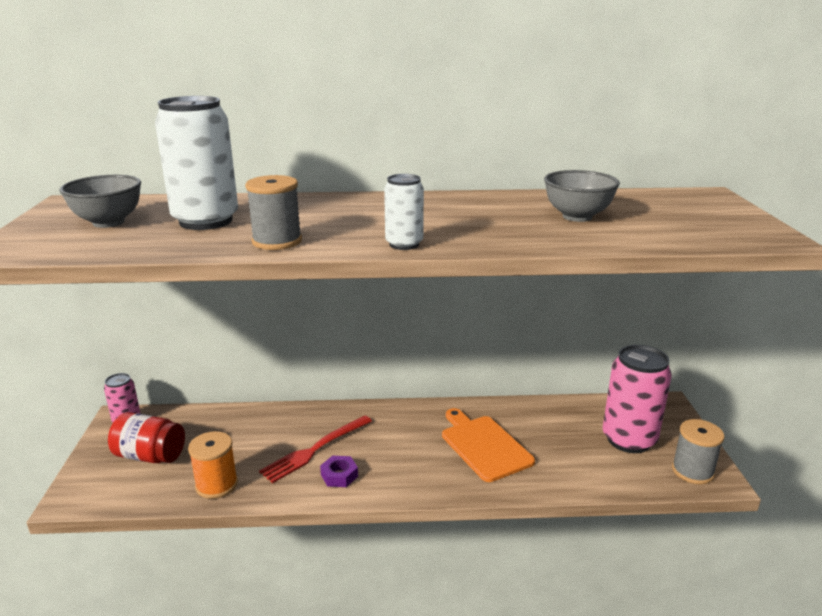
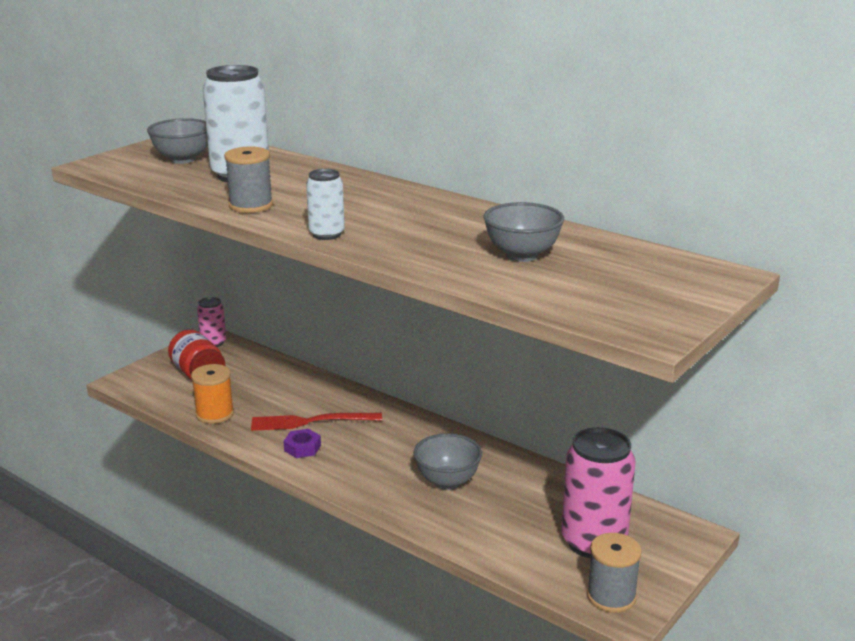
camera: 40 degrees right, 0 degrees up
orange cutting board [442,408,535,482] -> grey bowl [413,433,482,490]

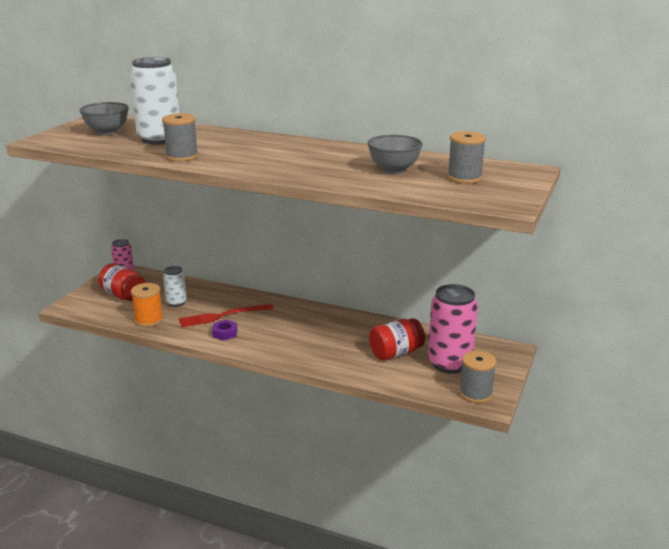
camera: 15 degrees left, 0 degrees up
white can [306,169,345,240] -> white can moved to [163,266,187,307]
grey bowl [413,433,482,490] -> none
none -> red jar [369,318,425,361]
none -> grey spool [447,131,486,184]

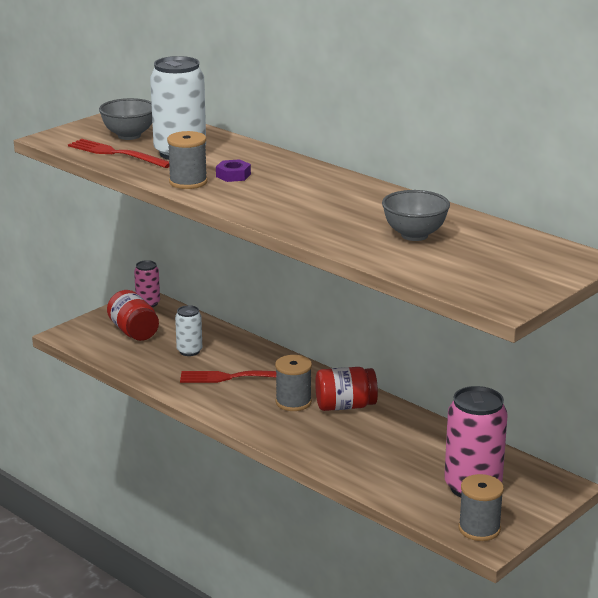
camera: 20 degrees right, 0 degrees up
orange spool [131,283,163,327] -> none
purple nut [212,320,237,341] -> purple nut moved to [216,159,251,182]
red jar [369,318,425,361] -> red jar moved to [315,367,378,411]
grey spool [447,131,486,184] -> grey spool moved to [275,355,312,411]
none -> red fork [68,139,170,168]

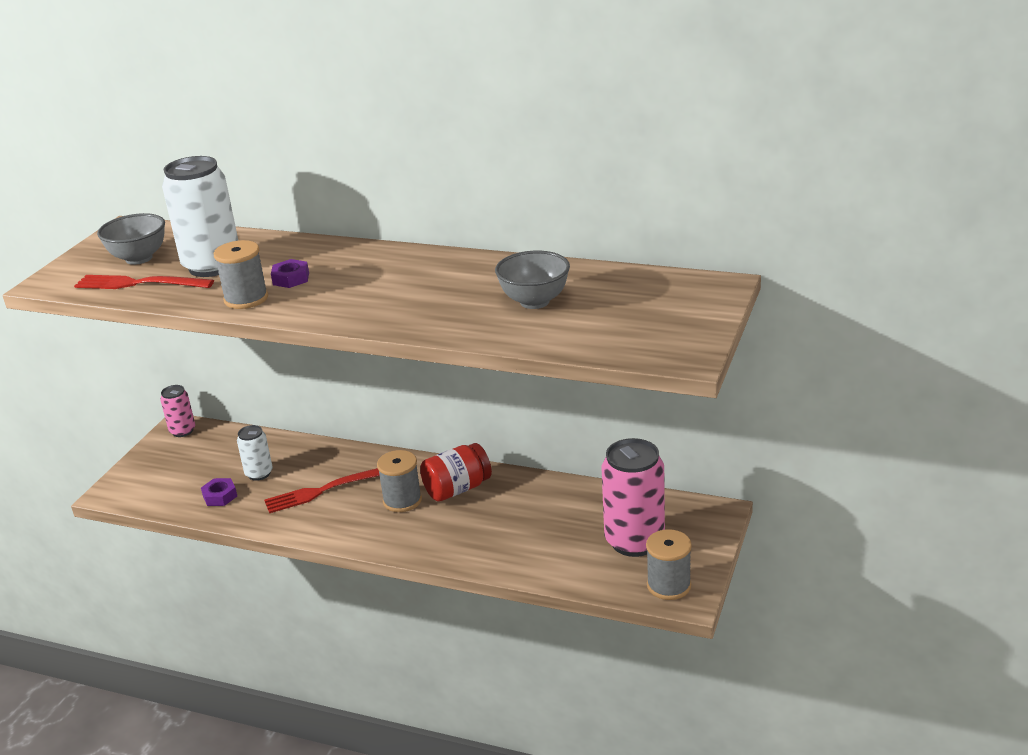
camera: 20 degrees left, 5 degrees up
red jar [107,290,159,341] -> none
none -> purple nut [201,478,237,506]

